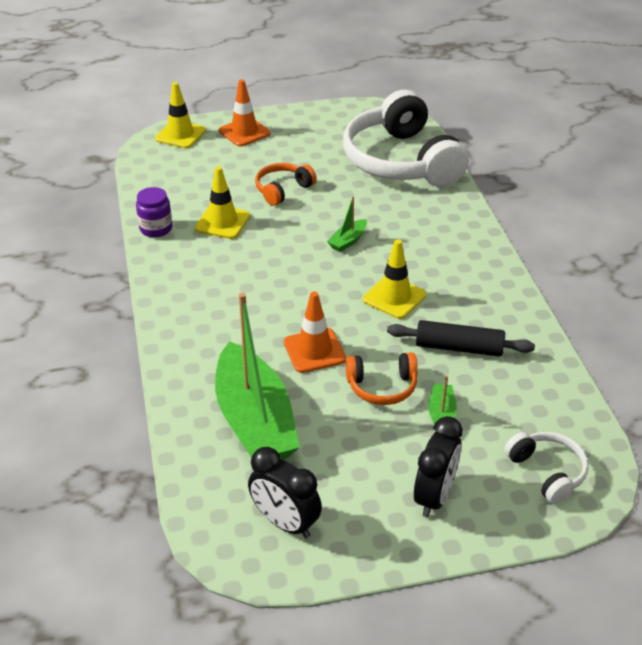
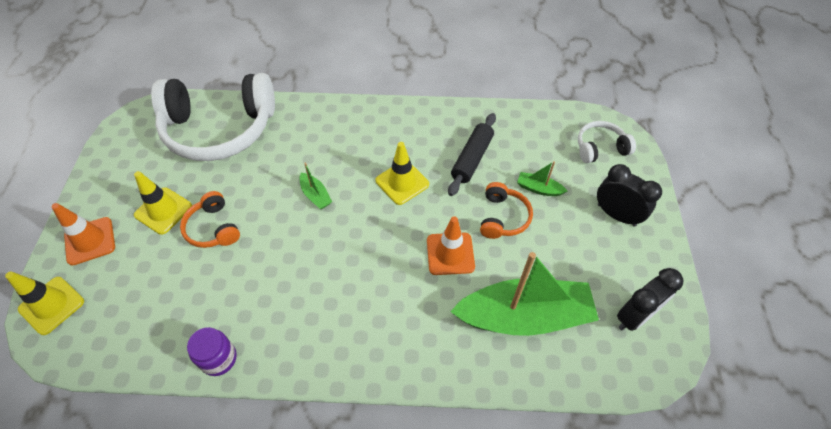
camera: 75 degrees left, 15 degrees up
yellow traffic cone [195,166,250,239] -> yellow traffic cone moved to [134,171,192,235]

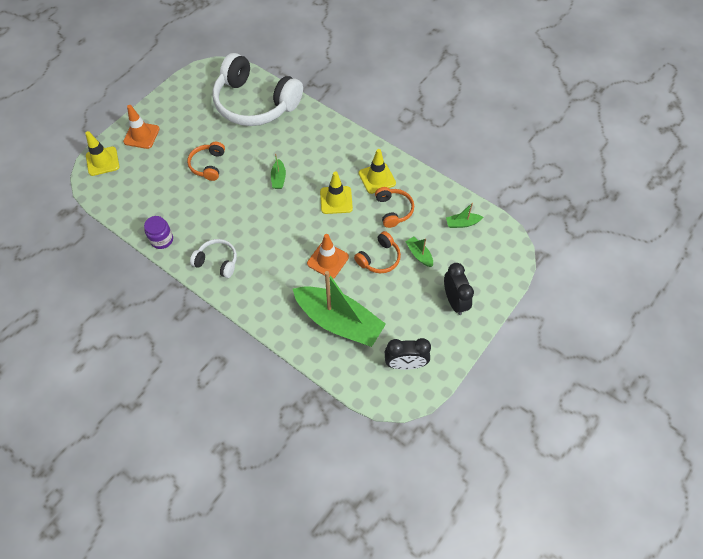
camera: 35 degrees right, 5 degrees up
yellow traffic cone [134,171,192,235] -> yellow traffic cone moved to [359,149,396,194]
black rolling pin [448,113,496,196] -> orange headphones [375,187,414,228]
white headphones [578,121,636,163] -> white headphones moved to [190,239,237,278]
none -> green boat [446,203,483,228]

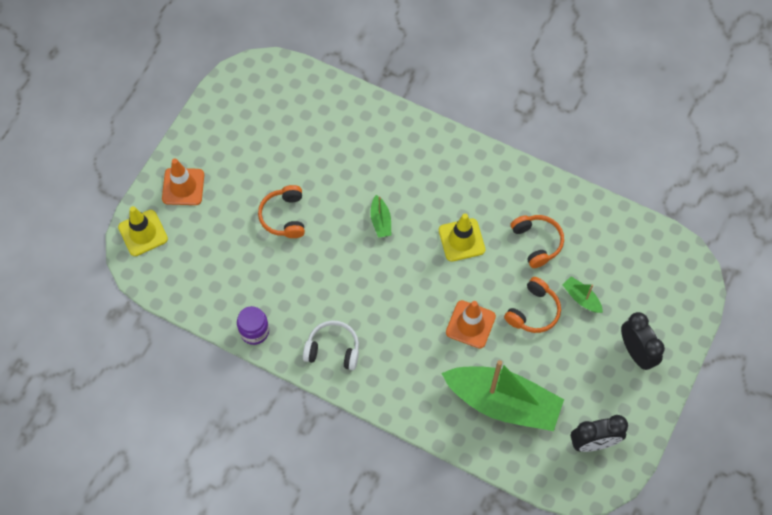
camera: 10 degrees left, 5 degrees up
white headphones [213,53,303,126] -> none
yellow traffic cone [359,149,396,194] -> none
green boat [446,203,483,228] -> none

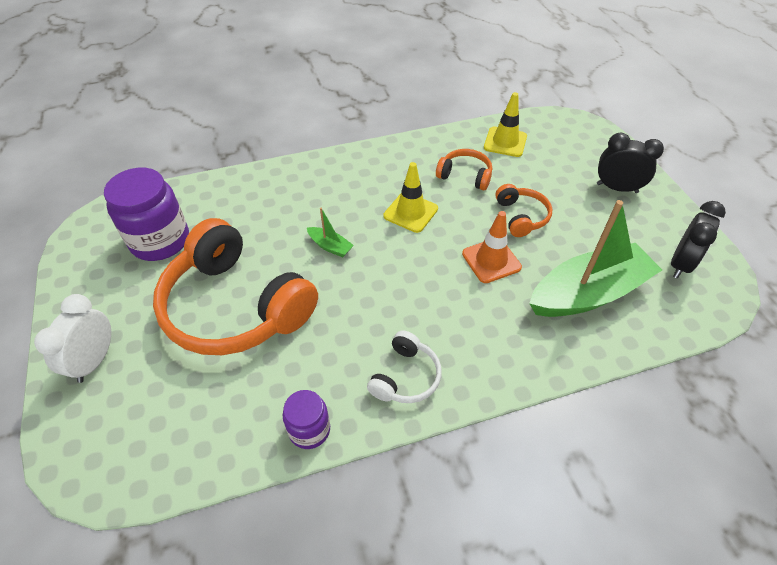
camera: 45 degrees left, 15 degrees down
yellow traffic cone [118,206,168,256] -> yellow traffic cone moved to [484,92,527,157]
orange traffic cone [162,159,204,205] -> white clock [34,294,111,383]
orange headphones [258,185,305,238] -> orange headphones [153,218,318,355], size x2.21
white headphones [303,320,359,370] -> white headphones turned 150 degrees clockwise [367,330,442,403]
green boat [563,276,603,313] -> none
none -> purple jar [104,168,189,261]

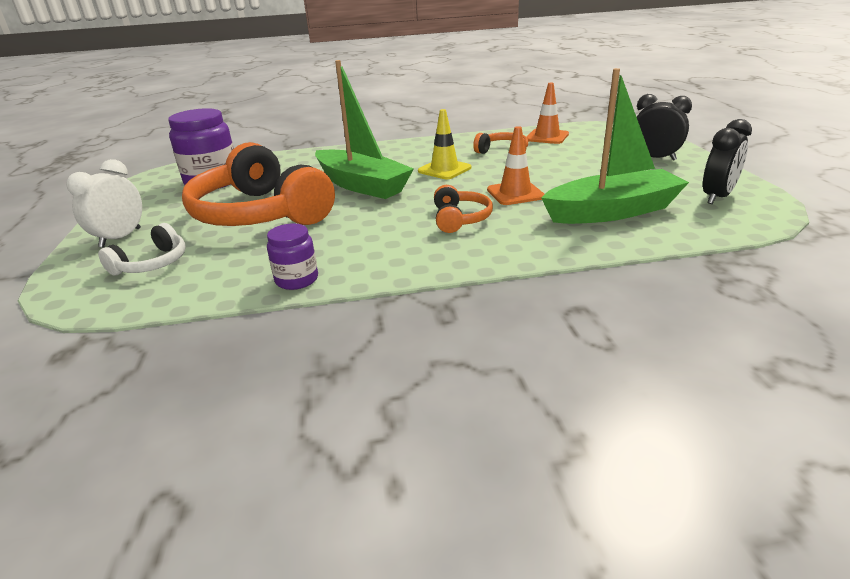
camera: 10 degrees right, 20 degrees down
green boat [307,208,354,257] -> green boat [315,60,414,199], size x2.45
white headphones [367,330,442,403] -> white headphones moved to [98,223,186,276]
yellow traffic cone [484,92,527,157] -> orange traffic cone [527,82,569,144]
orange headphones [495,184,552,237] -> orange headphones moved to [434,185,493,233]

